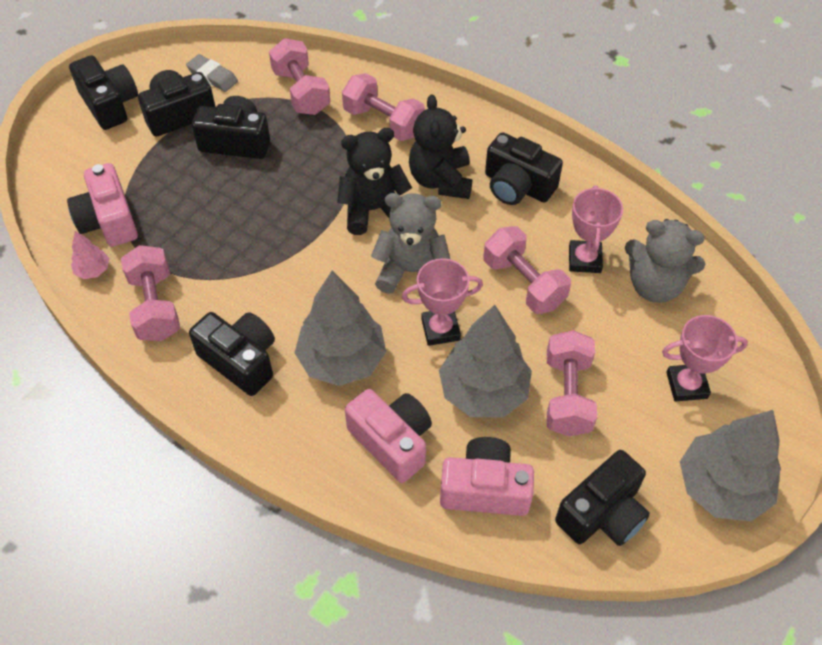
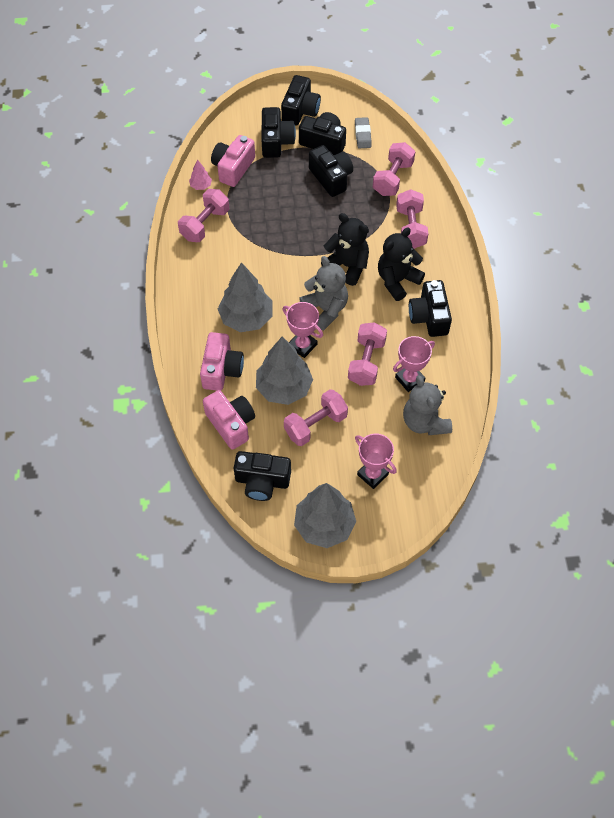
camera: 50 degrees right, 5 degrees up
black camera [189,312,275,396] -> black camera moved to [262,107,296,158]

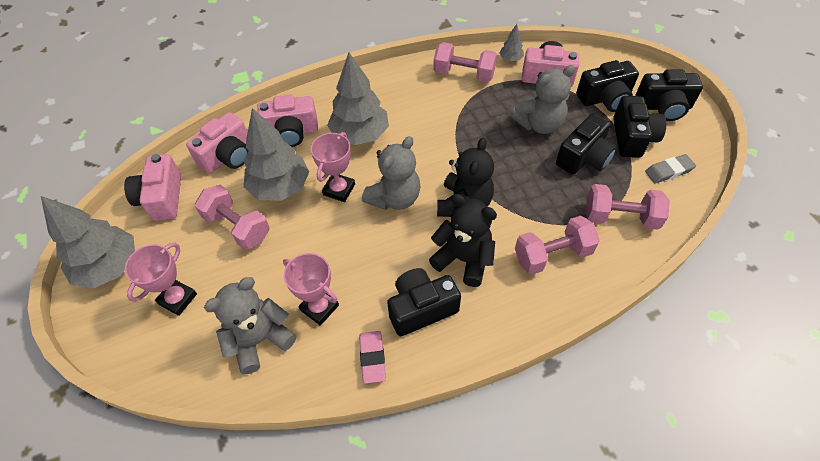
camera: 75 degrees right, 5 degrees down
pink tree [189,159,212,190] -> grey tree [500,24,524,61]
black camera [234,451,291,501] -> pink camera [124,154,181,221]
pink dumbbell [348,322,387,386] -> none
none -> pink eraser [359,331,386,384]
none -> grey teddy bear [510,65,575,134]

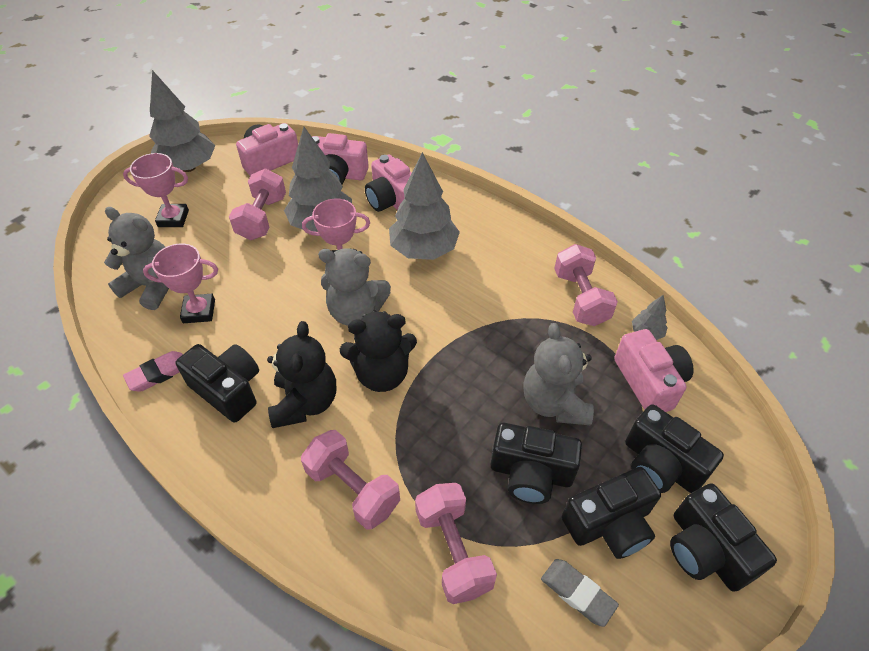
camera: 60 degrees right, 5 degrees down
pink trophy [283,253,339,326] -> pink trophy turned 75 degrees clockwise [143,243,218,323]
grey teddy bear [510,65,575,134] -> grey teddy bear turned 45 degrees clockwise [523,323,594,425]

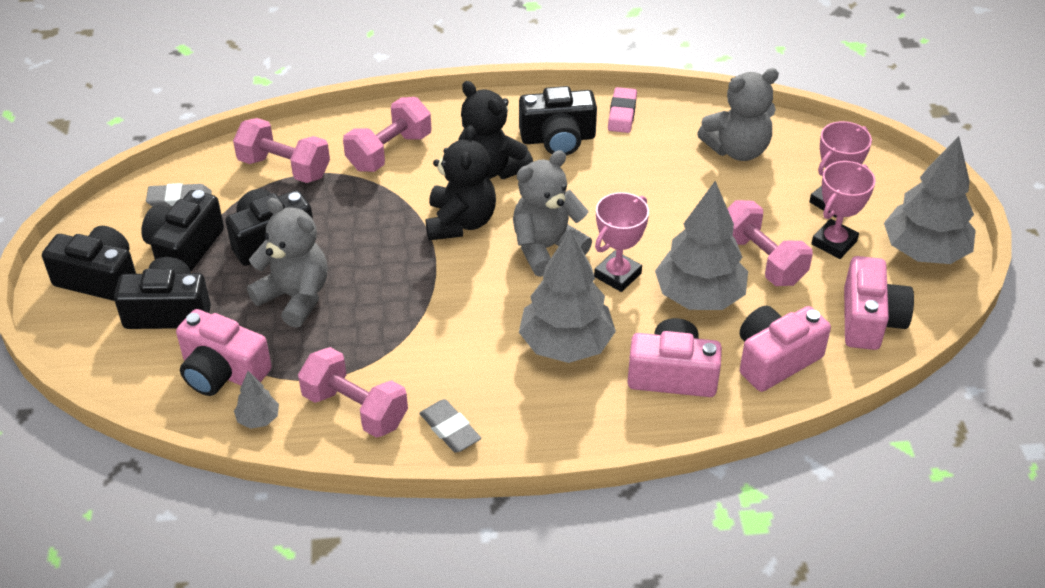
camera: 135 degrees right, 5 degrees down
pink trophy [143,243,218,323] -> pink trophy moved to [811,161,875,259]
pink dumbbell [301,430,400,530] -> pink dumbbell turned 45 degrees counterclockwise [343,97,431,172]
black teddy bear [340,311,417,392] -> black teddy bear turned 150 degrees clockwise [426,125,496,240]
none -> grey eraser [419,399,481,453]

